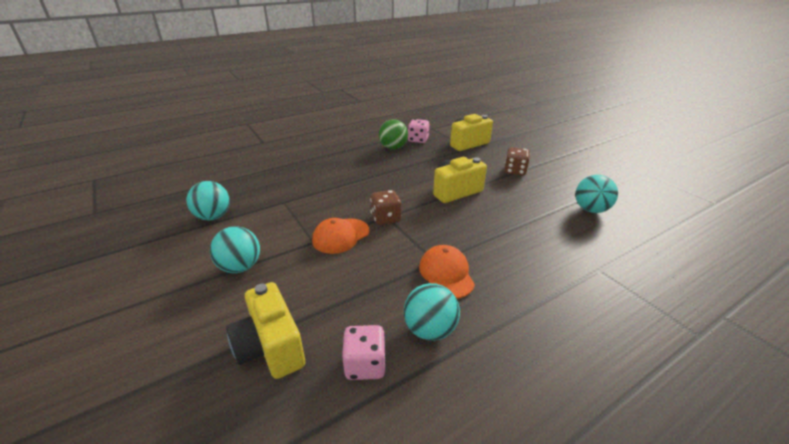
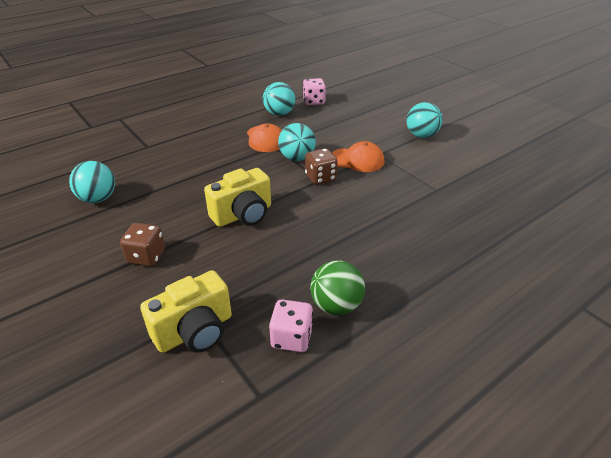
camera: 175 degrees right, 5 degrees up
turquoise ball [186,181,230,220] -> turquoise ball moved to [278,123,316,161]
yellow camera [226,282,305,379] -> none
orange cap [312,218,369,254] -> orange cap turned 60 degrees clockwise [332,141,384,172]

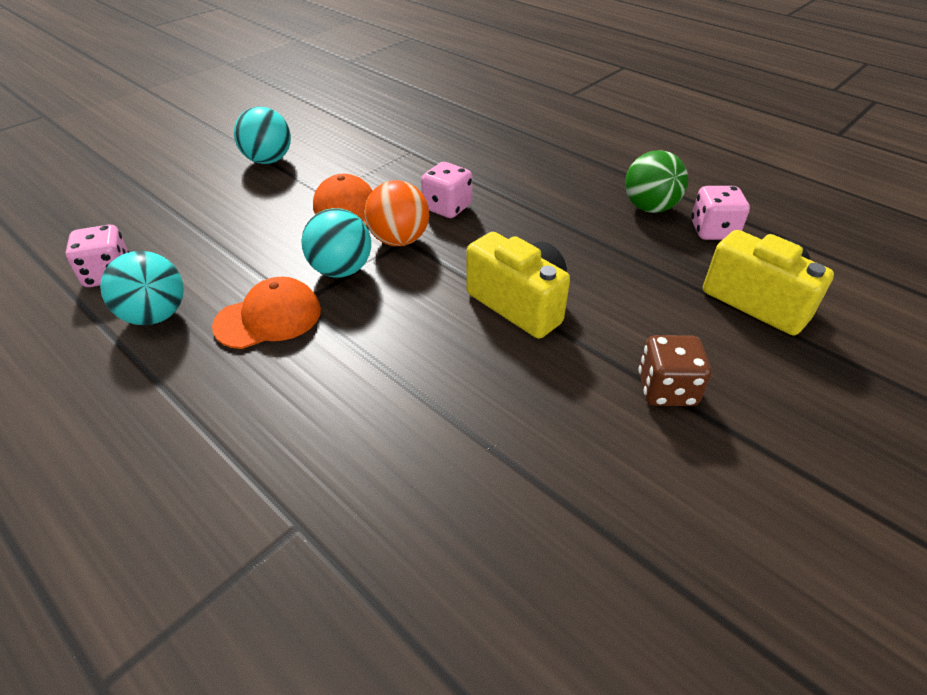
camera: 100 degrees left, 5 degrees up
turquoise ball [69,161,115,203] -> none
brown dice [305,148,338,185] -> orange ball [364,180,429,246]
none -> pink dice [421,162,472,218]

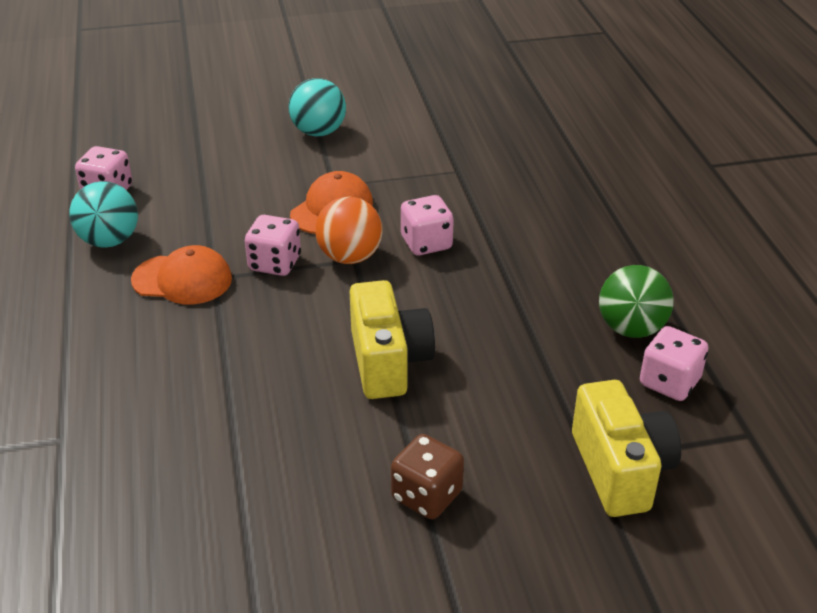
camera: 35 degrees right, 5 degrees down
turquoise ball [301,208,371,278] -> pink dice [245,215,301,276]

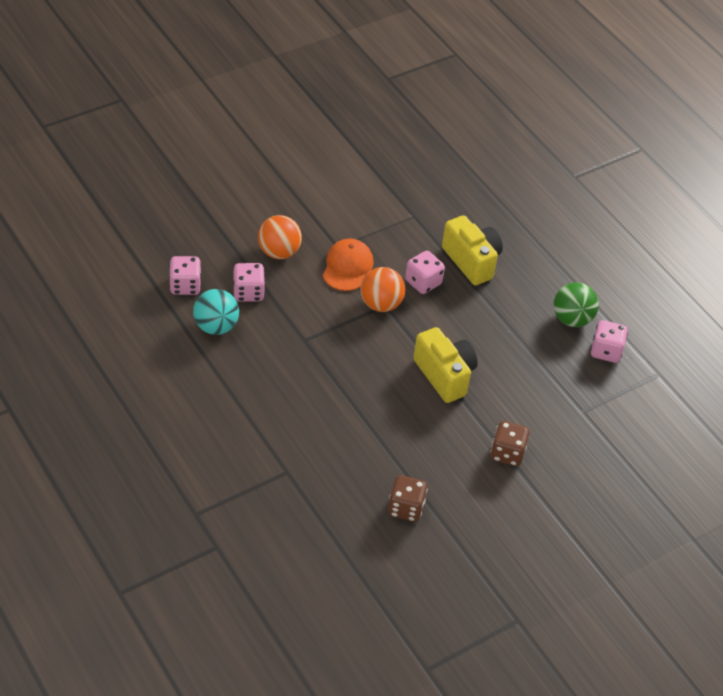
camera: 25 degrees left, 10 degrees up
orange cap [131,245,232,304] -> none
pink dice [245,215,301,276] -> pink dice moved to [233,263,265,302]
turquoise ball [289,78,346,136] -> none
yellow camera [572,380,681,517] -> yellow camera moved to [442,215,503,285]
none -> orange ball [258,215,302,259]
none -> brown dice [388,475,428,522]

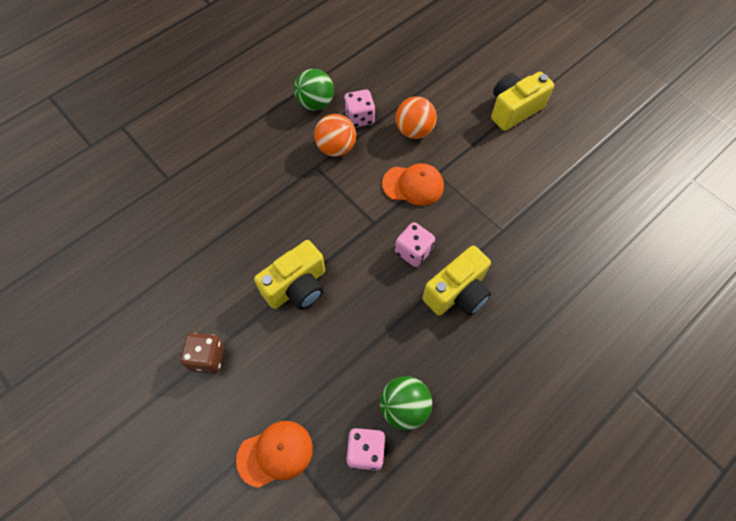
camera: 85 degrees right, 15 degrees up
pink dice [169,256,201,295] -> none
turquoise ball [193,289,239,335] -> green ball [294,69,334,111]
orange ball [360,267,405,312] -> orange ball moved to [314,114,356,157]
brown dice [388,475,428,522] -> none
none -> orange cap [236,421,313,488]
none -> yellow camera [491,72,554,131]

